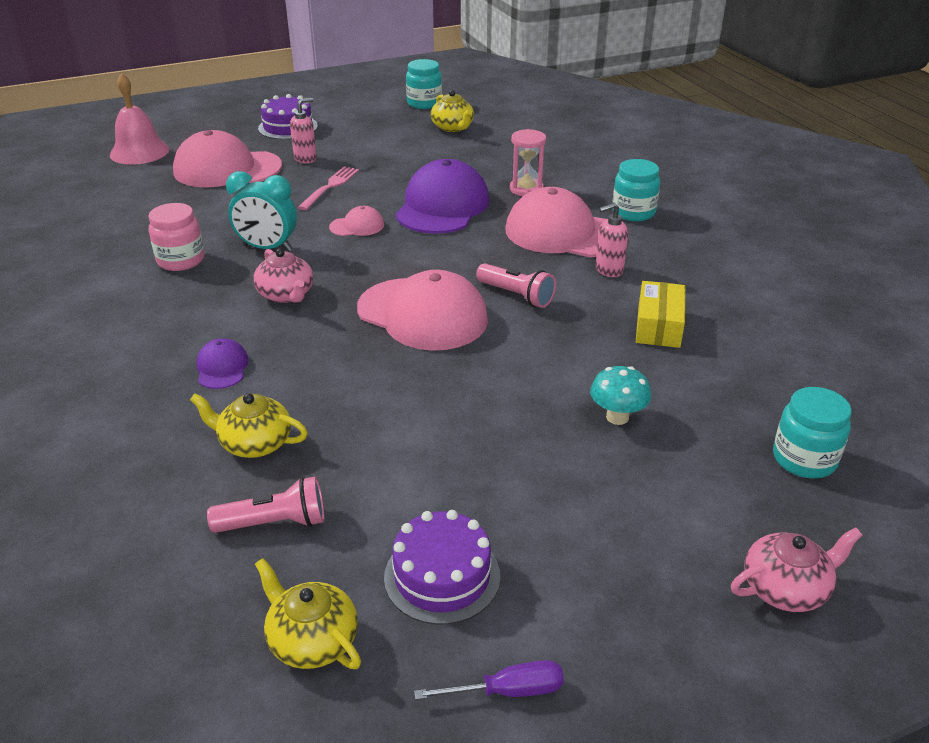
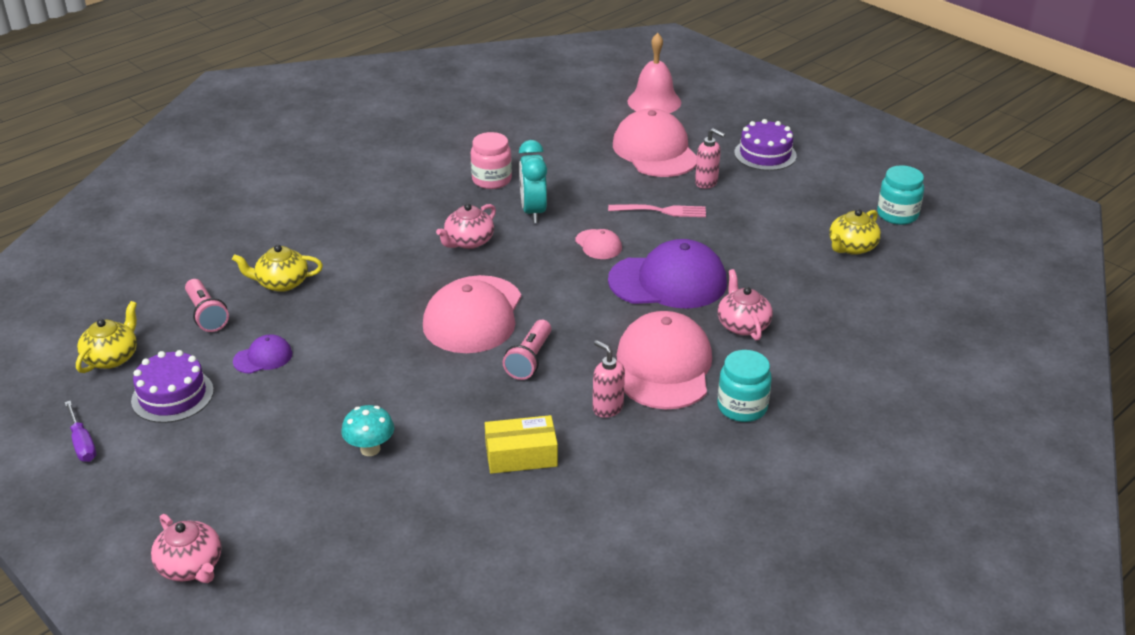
camera: 70 degrees right, 0 degrees up
yellow teapot [190,393,308,458] -> yellow teapot turned 90 degrees counterclockwise [232,245,323,292]
purple cap [196,338,249,389] -> purple cap moved to [233,334,292,374]
pink hourglass [510,129,546,196] -> pink teapot [718,269,773,341]
turquoise jar [773,387,852,479] -> none

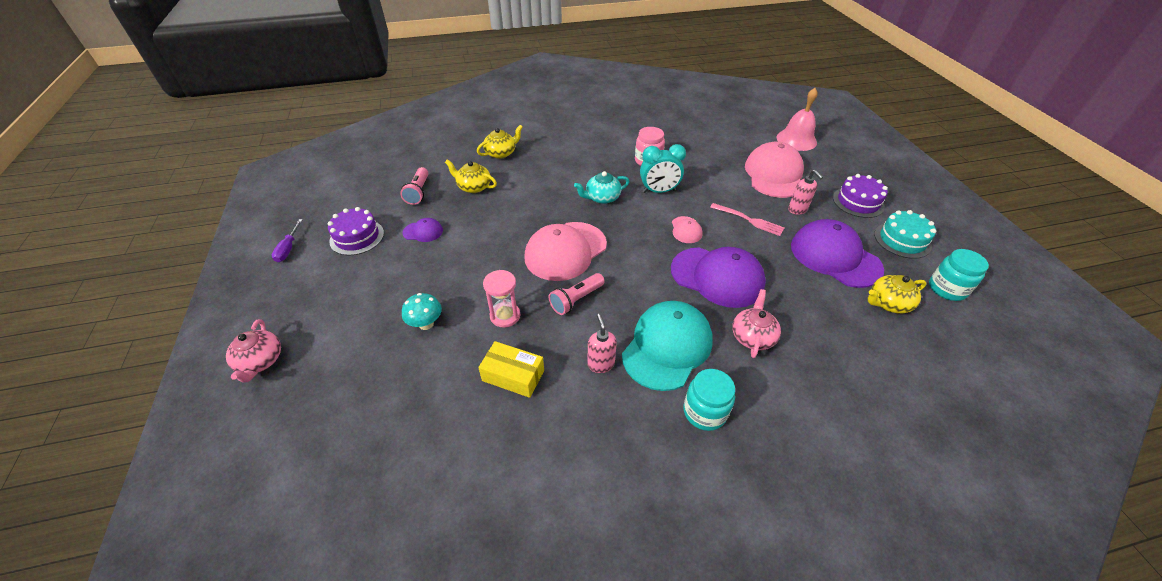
camera: 30 degrees right, 10 degrees up
yellow teapot [76,301,137,373] -> yellow teapot moved to [477,125,523,159]
pink teapot [436,204,496,249] -> turquoise teapot [574,171,630,204]
turquoise clock [519,140,547,223] -> turquoise clock turned 120 degrees counterclockwise [640,144,686,193]
pink cap [616,311,712,409] -> turquoise cap [622,301,713,391]
none -> pink hourglass [483,270,520,328]
none -> purple cap [791,219,884,288]
none -> turquoise cake [874,210,936,259]

